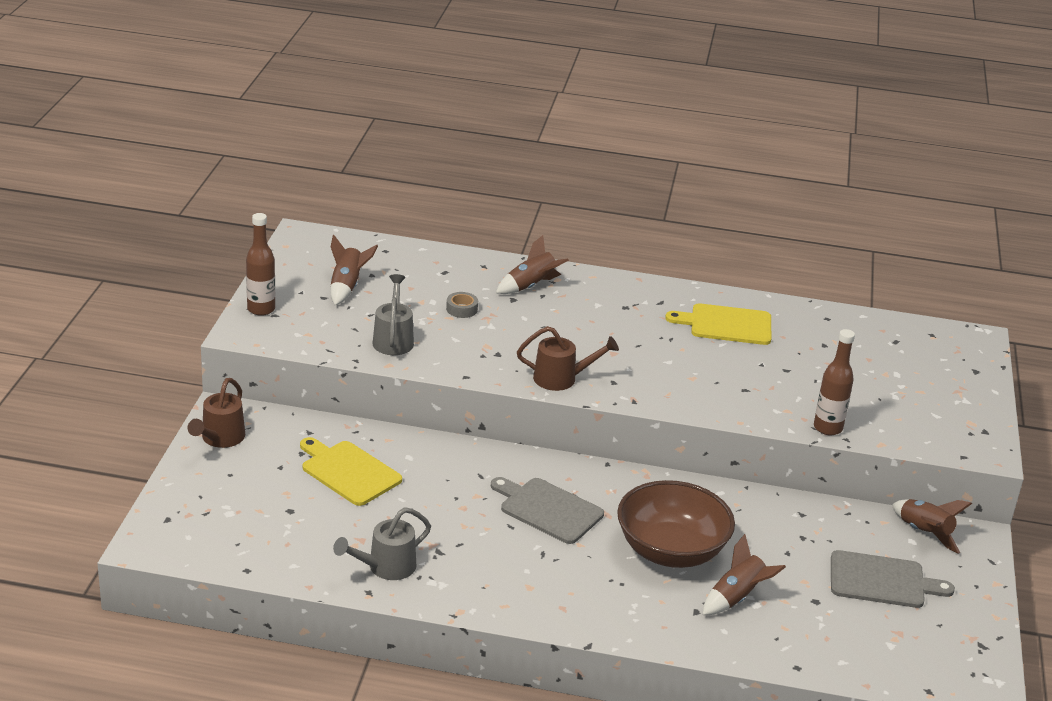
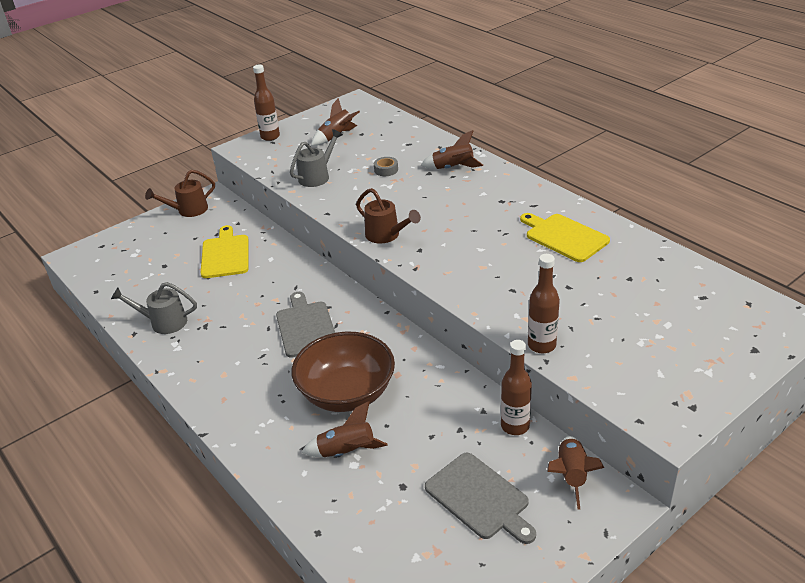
camera: 45 degrees right, 5 degrees up
none -> brown bottle [501,340,532,435]

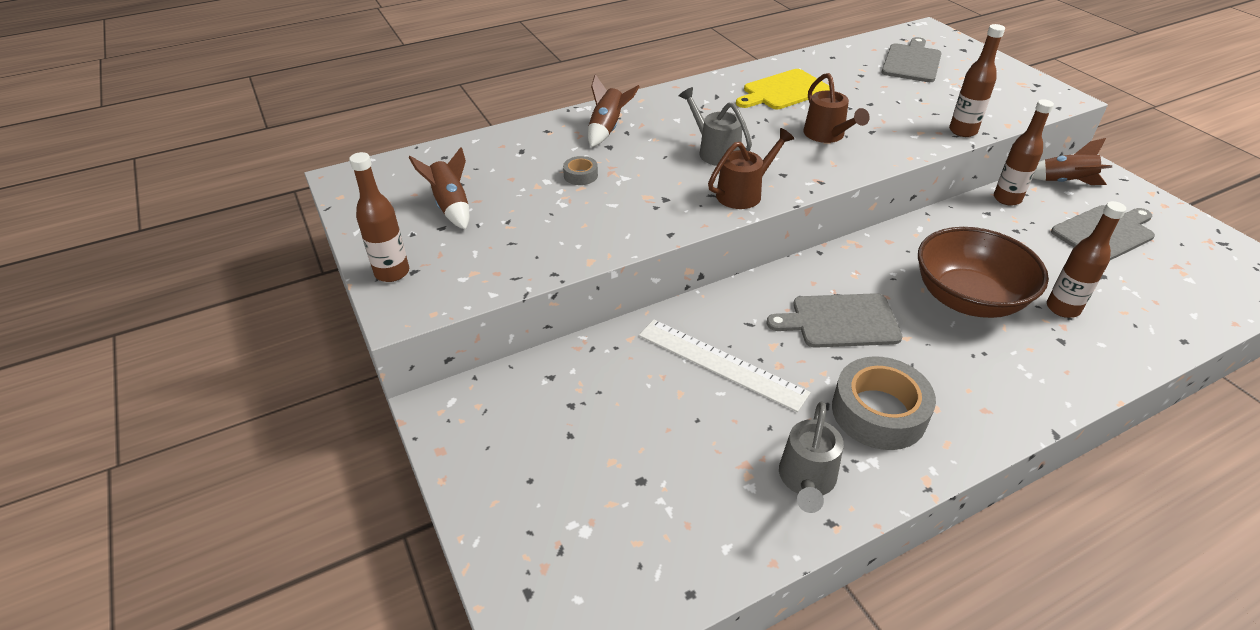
camera: 80 degrees left, 5 degrees up
brown watering can [145,170,215,217] -> brown watering can moved to [803,73,870,143]
yellow cutting board [201,225,249,278] -> none
grey watering can [290,129,343,187] -> grey watering can moved to [679,87,752,166]
brown rocket [302,401,388,457] -> brown bottle [1047,201,1126,318]
none -> white ruler [639,320,811,412]
none -> grey tape [832,356,936,450]
none -> grey cutting board [881,37,942,82]

